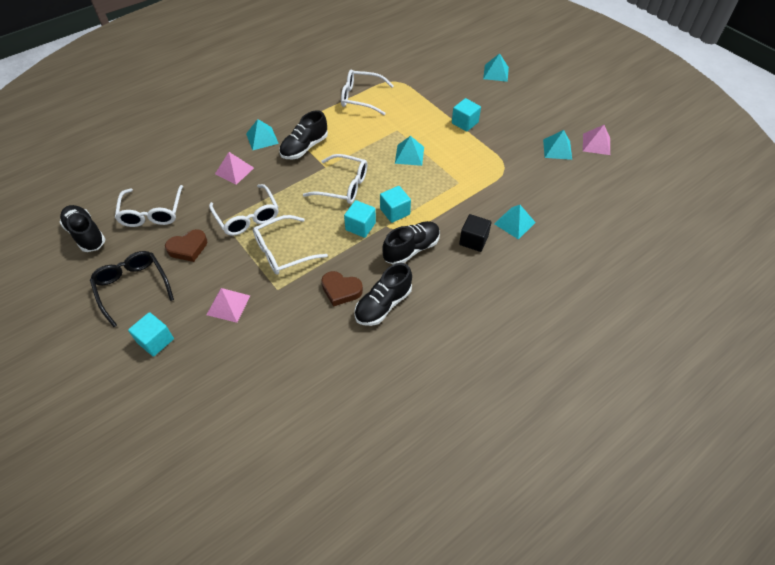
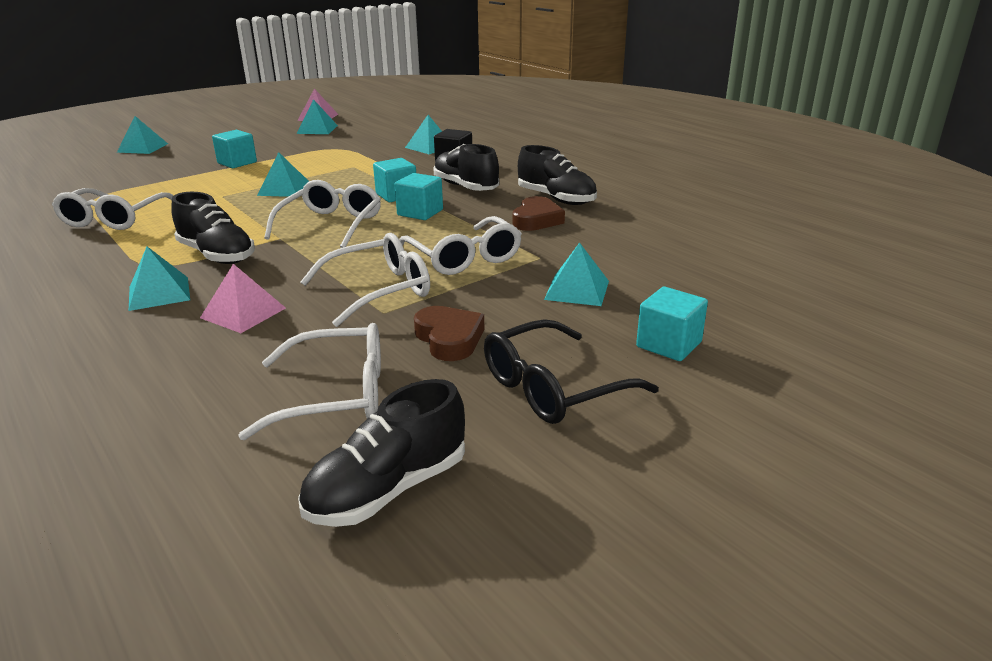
camera: 90 degrees left, 25 degrees down
pink pyramid [207,288,250,323] -> turquoise pyramid [544,242,609,306]

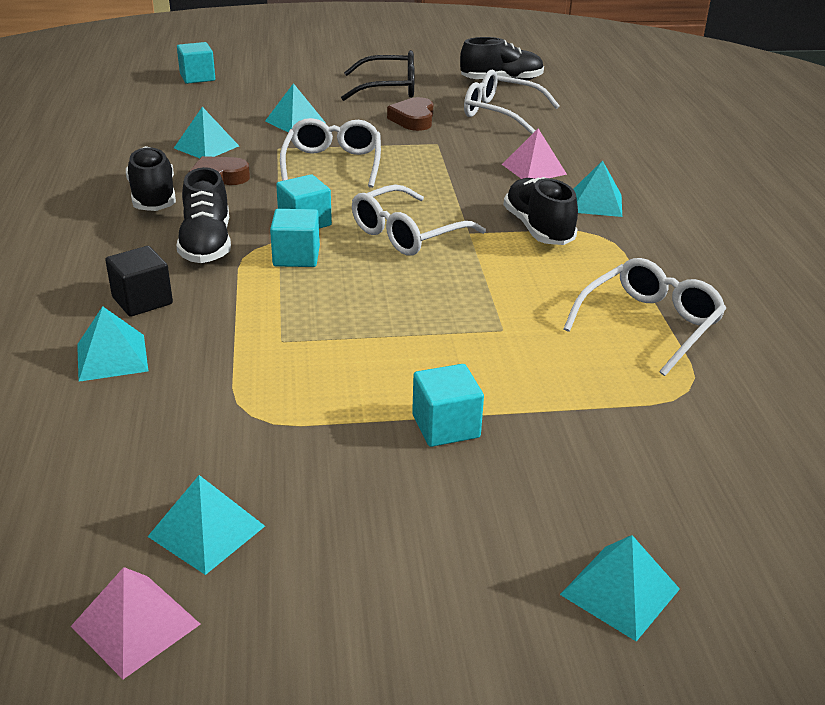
camera: 150 degrees left, 5 degrees up
turquoise pyramid [257,152,309,197] -> turquoise pyramid moved to [174,107,239,158]
white glasses [301,233,430,327] -> none
turquoise cube [636,287,708,361] -> turquoise cube moved to [177,42,215,84]

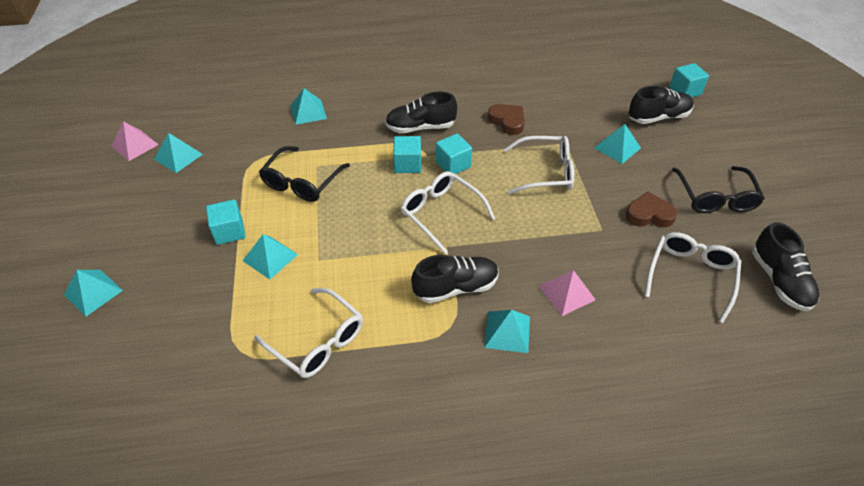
camera: 90 degrees right, 15 degrees up
black cube [105,246,173,317] -> none
black shoe [126,146,176,211] -> black shoe moved to [629,86,694,124]
turquoise pyramid [174,107,239,158] -> turquoise pyramid moved to [243,234,298,279]
none -> black glasses [259,146,350,202]

